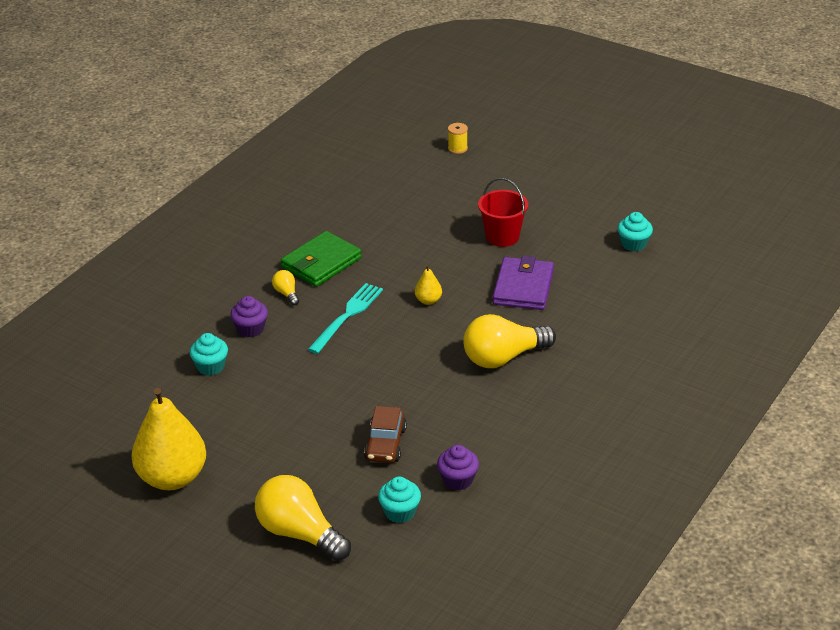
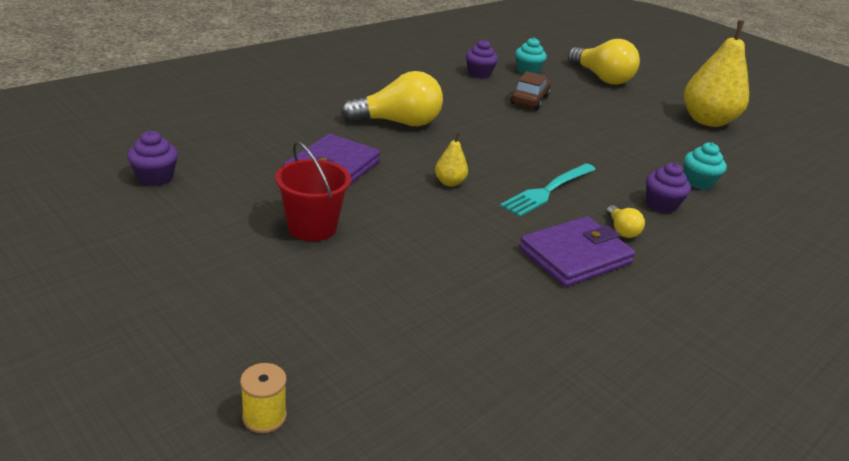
camera: 170 degrees left, 5 degrees down
green wallet [281,231,362,287] -> purple wallet [519,216,636,287]
turquoise cupcake [618,212,653,251] -> purple cupcake [127,130,178,186]

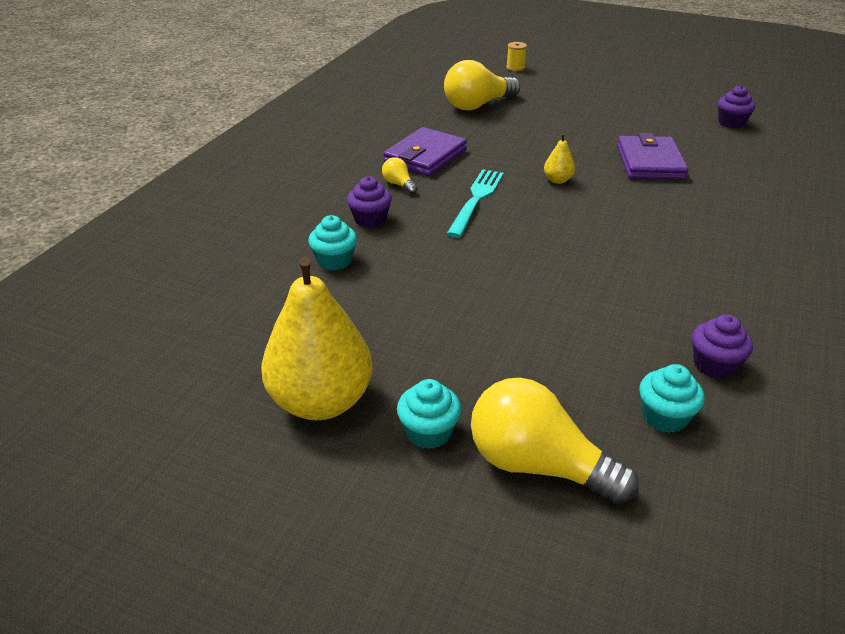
camera: 160 degrees right, 5 degrees up
red bucket [275,141,351,241] -> none
yellow light bulb [341,71,443,126] -> yellow light bulb moved to [444,60,520,110]
brown car [510,71,551,110] -> none
none -> turquoise cupcake [397,379,461,449]

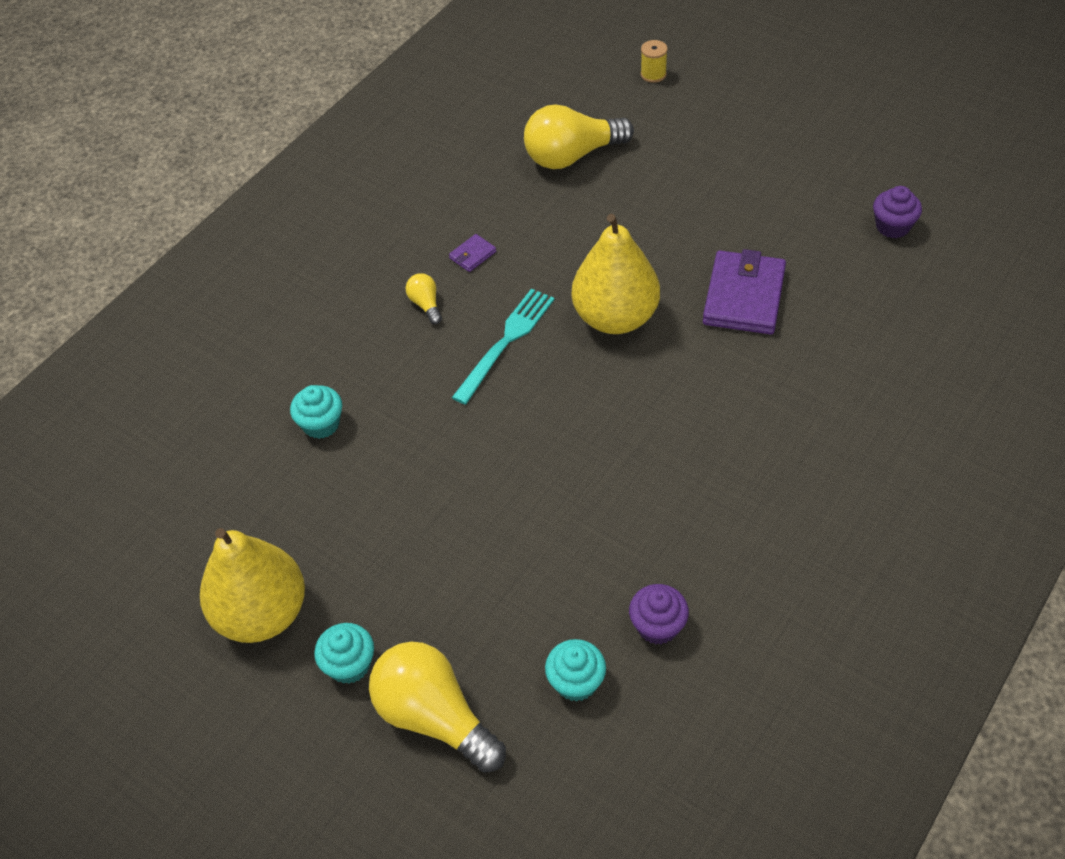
camera: 15 degrees right, 15 degrees up
purple cupcake [347,176,392,228] -> none
purple wallet [383,127,467,176] -> purple wallet [449,234,496,272], size x0.44
yellow pear [544,133,575,184] -> yellow pear [572,214,660,334], size x2.34

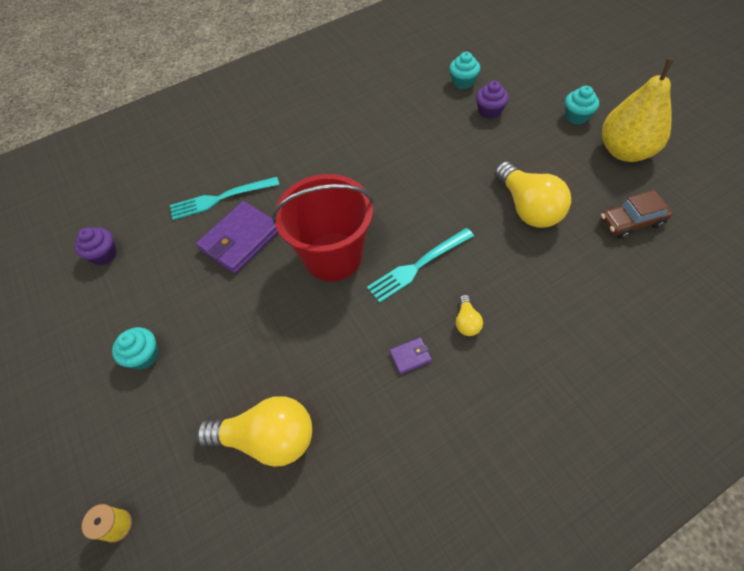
camera: 155 degrees left, 5 degrees up
turquoise cupcake [290,385,342,439] -> turquoise cupcake moved to [112,327,159,370]
yellow light bulb [369,641,506,773] -> yellow light bulb moved to [495,161,571,228]
yellow pear [572,214,660,334] -> red bucket [272,174,374,281]
purple cupcake [629,584,689,644] -> purple cupcake moved to [476,81,509,119]
none -> turquoise fork [170,177,279,220]
none -> brown car [601,190,672,239]

